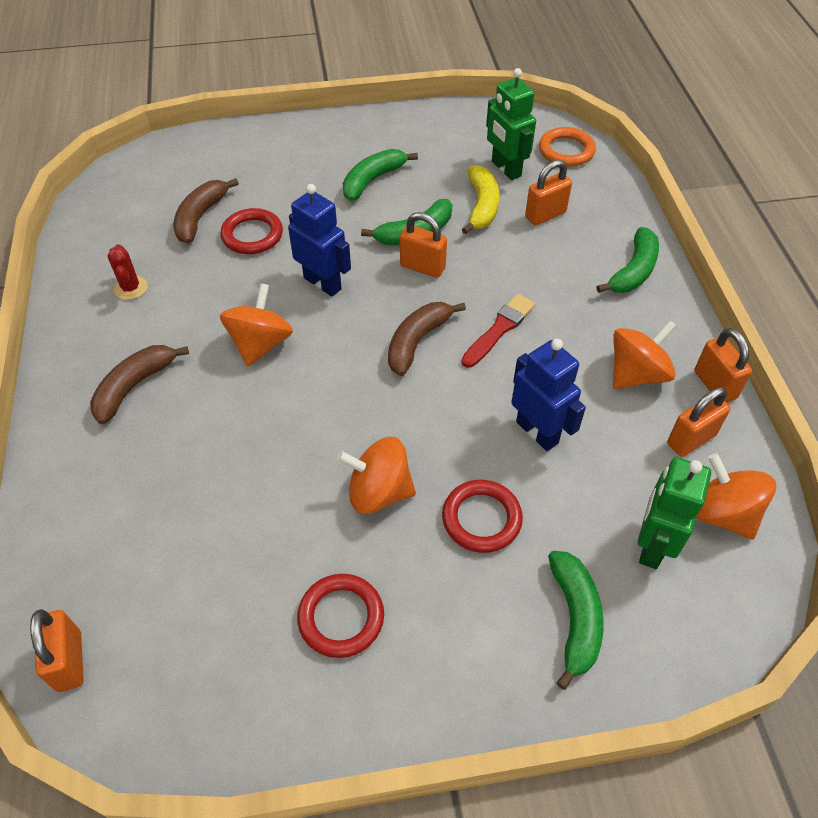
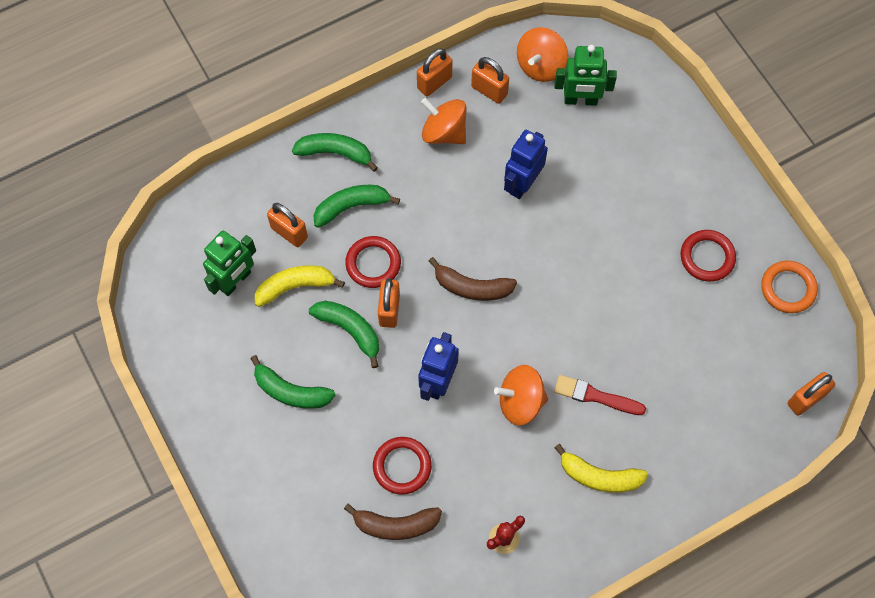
camera: 110 degrees left, 15 degrees up
brown banana [90,345,189,424] -> yellow banana [554,444,648,493]
orange spinning top [337,437,416,514] -> none
red ring [442,480,523,553] -> red ring moved to [345,236,401,288]
red brush [462,294,535,368] -> red brush moved to [554,375,646,415]
orange ring [539,127,596,167] -> orange ring moved to [761,261,818,313]
green banana [548,551,604,690] -> green banana moved to [313,185,400,228]

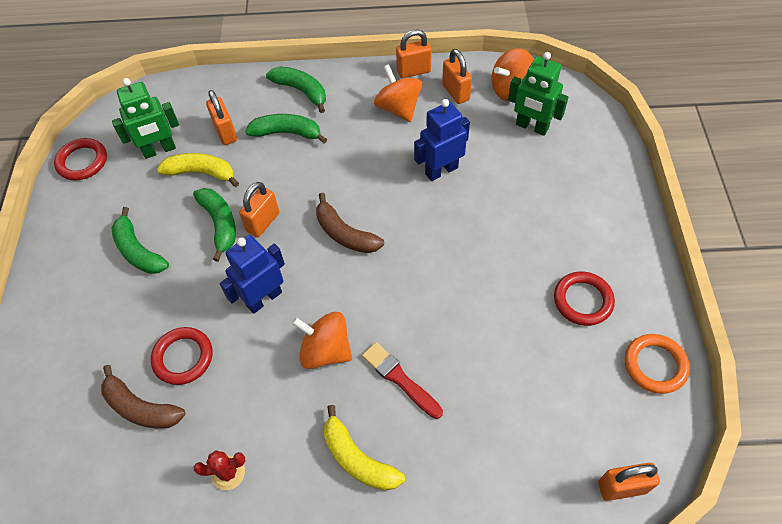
camera: 30 degrees right, 10 degrees down
red ring [345,236,401,288] -> red ring moved to [54,138,107,181]

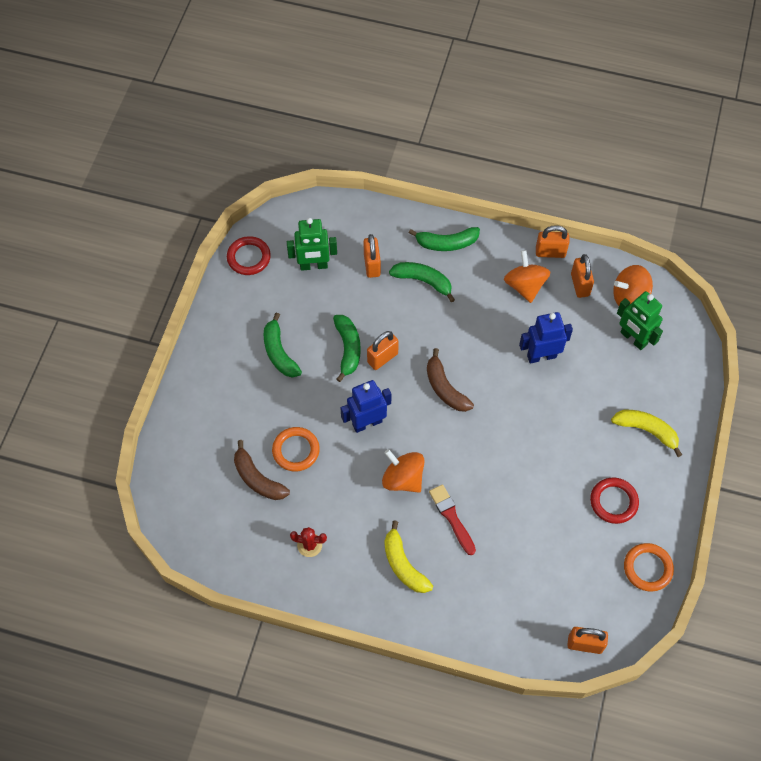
camera: 15 degrees right, 5 degrees up
red ring [151,327,212,385] -> orange ring [272,427,320,471]
yellow banana [157,153,239,187] -> yellow banana moved to [611,410,682,457]
green banana [266,66,326,113] -> green banana turned 120 degrees clockwise [409,227,480,251]

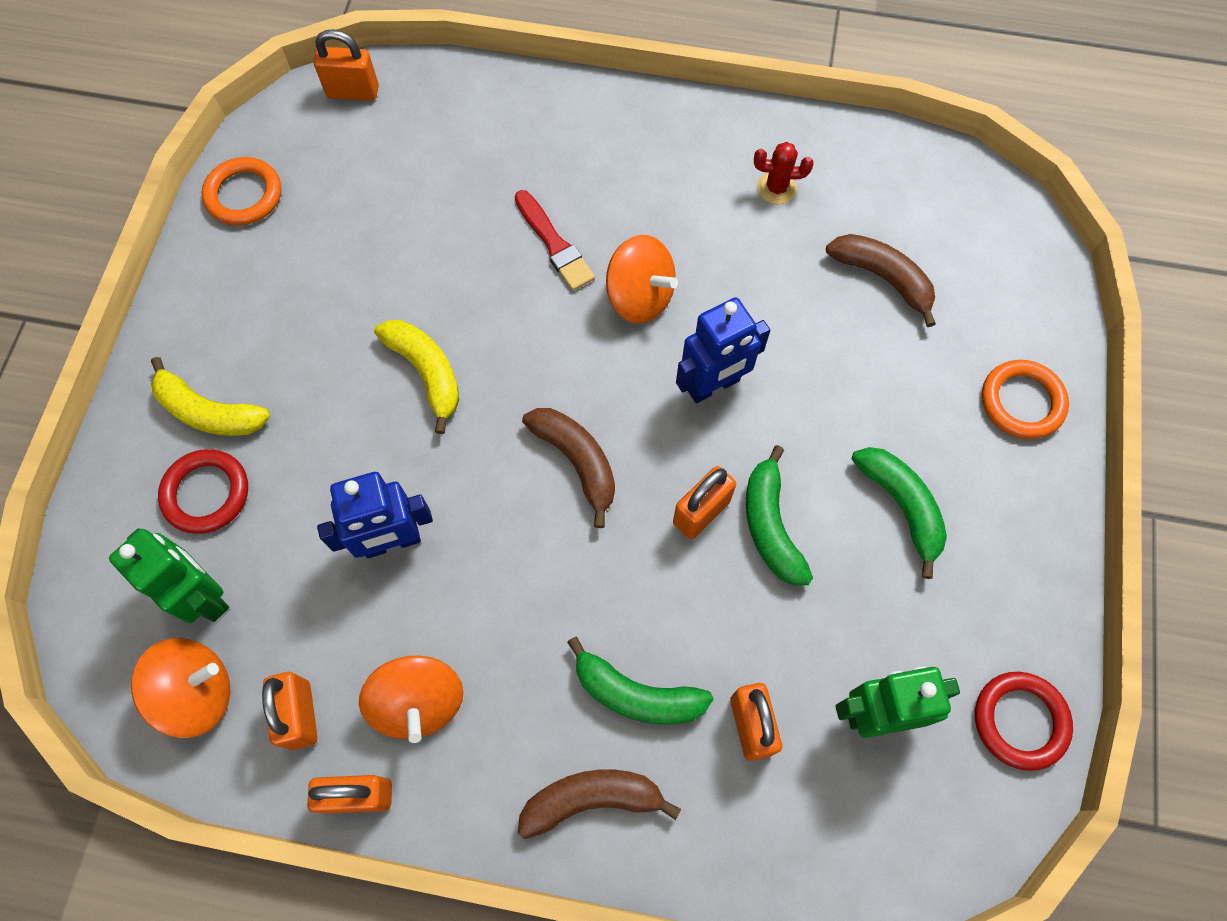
camera: 175 degrees right, 5 degrees up
orange ring [272,427,320,471] -> orange ring moved to [982,360,1069,439]
yellow banana [384,521,433,593] -> yellow banana moved to [374,320,459,434]
green banana [409,227,480,251] -> brown banana [518,769,681,839]
red ring [590,477,639,524] -> red ring moved to [158,449,248,534]

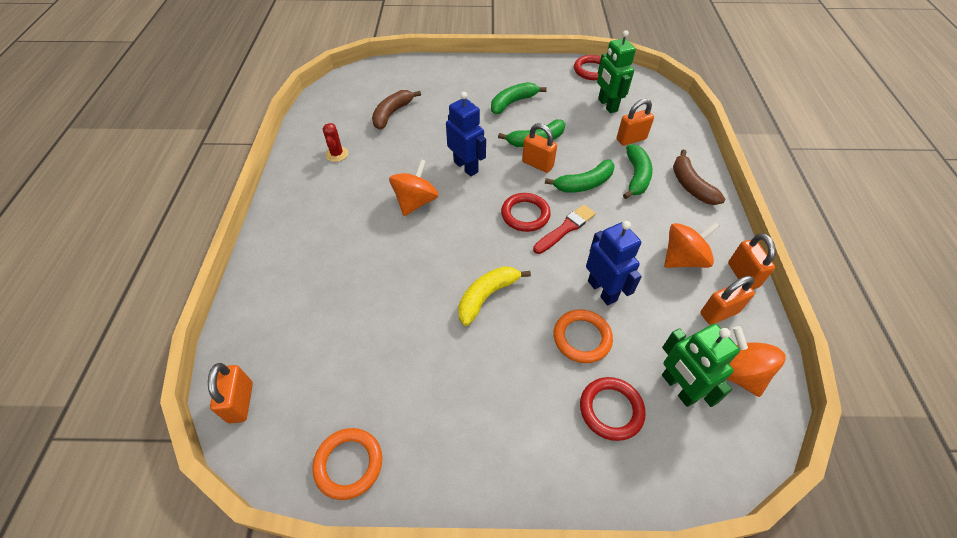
camera: 100 degrees left, 15 degrees down
green robot [109,528,229,623] -> green robot turned 60 degrees counterclockwise [662,324,740,407]
yellow banana [151,357,270,436] -> none
red brush [515,190,595,291] -> red brush moved to [533,205,596,254]
brown banana [522,408,615,528] -> red ring [501,193,551,232]
orange ring [982,360,1069,439] -> orange ring moved to [553,309,613,363]
none -> green banana [545,159,615,193]

